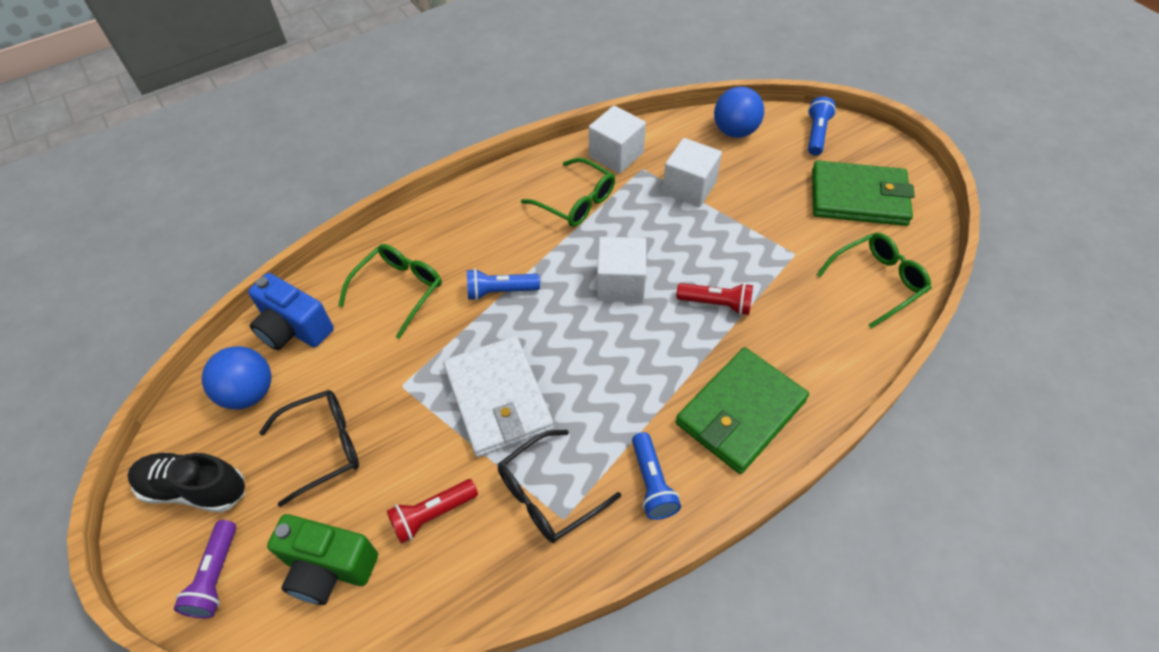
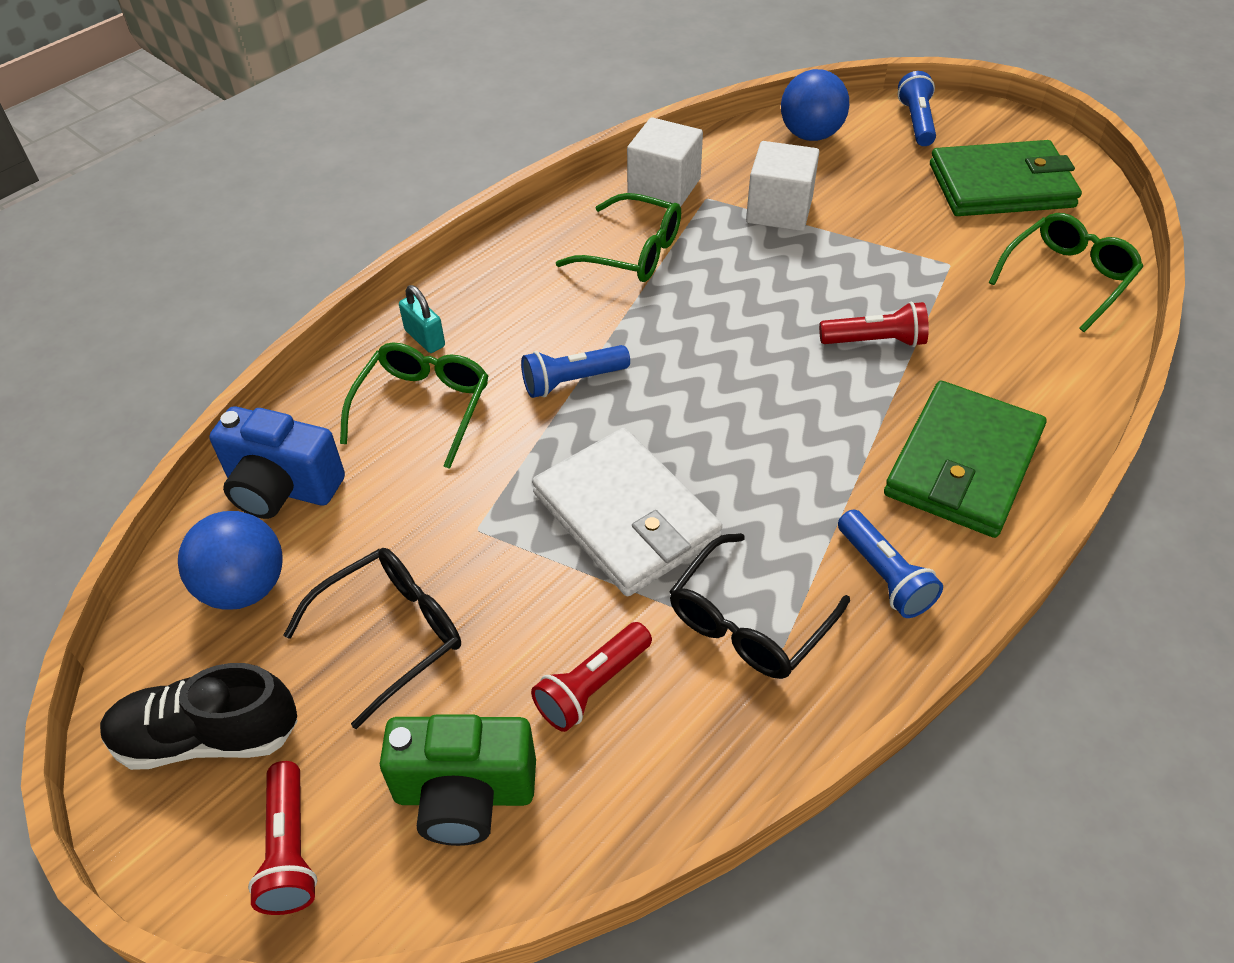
camera: 15 degrees left, 5 degrees down
purple flashlight [174,520,236,618] -> red flashlight [248,761,317,915]
white cube [597,237,646,302] -> none
none -> turquoise padlock [399,285,445,353]

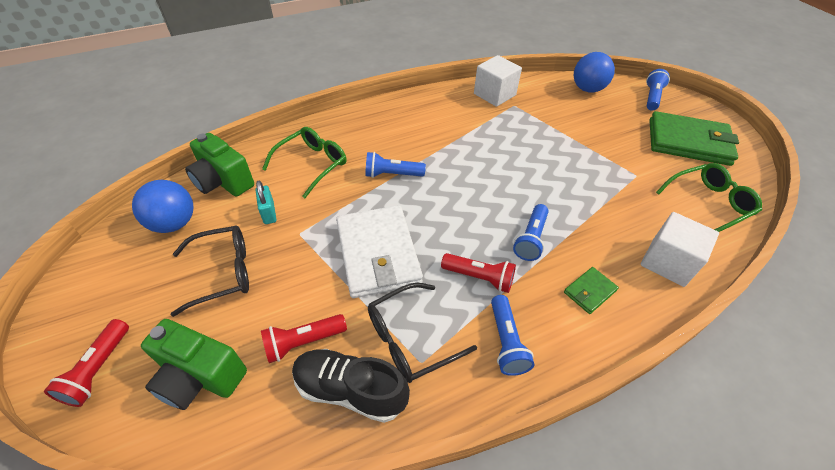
camera: 20 degrees right, 0 degrees up
black shoe [100,663,297,770] -> black shoe moved to [292,349,410,423]
blue camera [209,406,345,519] -> green camera [185,133,254,197]
turquoise padlock [399,285,445,353] -> turquoise padlock moved to [256,181,277,224]
green glasses [556,193,681,282] -> none
white cube [746,141,819,231] -> white cube moved to [641,212,719,287]
red flashlight [819,302,929,347] -> red flashlight moved to [441,253,516,293]
green wallet [884,381,1046,538] -> green wallet [564,267,619,314], size x0.45
none -> blue flashlight [513,204,549,261]

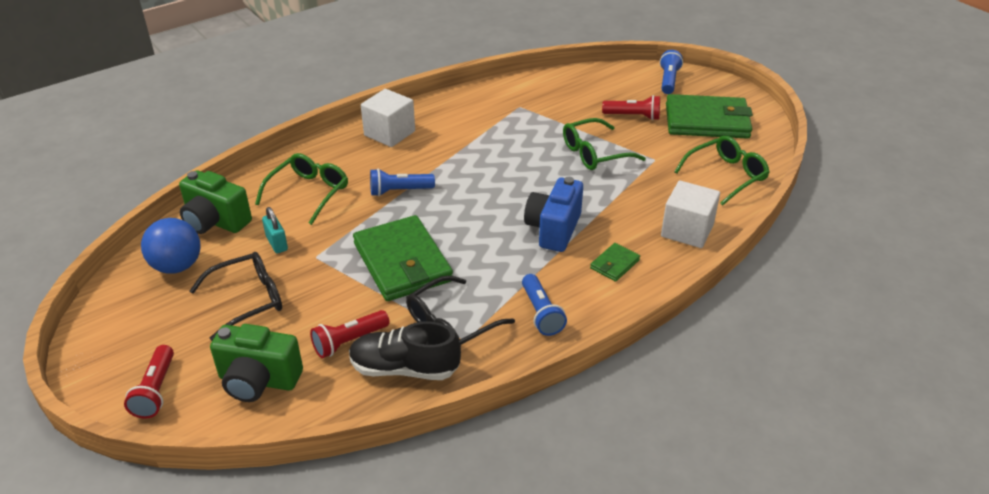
camera: 10 degrees left, 10 degrees down
white wallet [336,205,423,298] -> green wallet [353,215,453,301]
red flashlight [441,253,516,293] -> red flashlight moved to [602,95,660,120]
white cube [474,55,522,107] -> white cube moved to [361,89,415,147]
blue flashlight [513,204,549,261] -> blue camera [524,177,583,252]
blue ball [574,52,615,92] -> none
none -> green glasses [563,118,646,170]

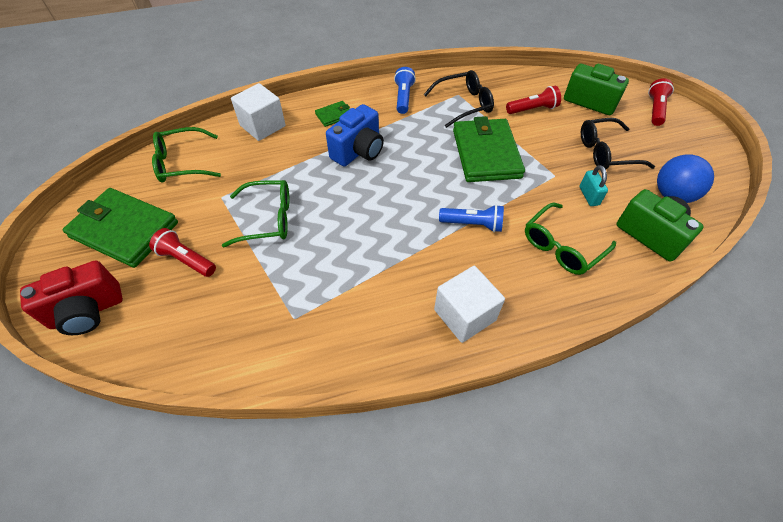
camera: 160 degrees left, 15 degrees up
black shoe [349,321,461,380] -> none
blue flashlight [660,50,683,94] -> red camera [20,260,123,335]

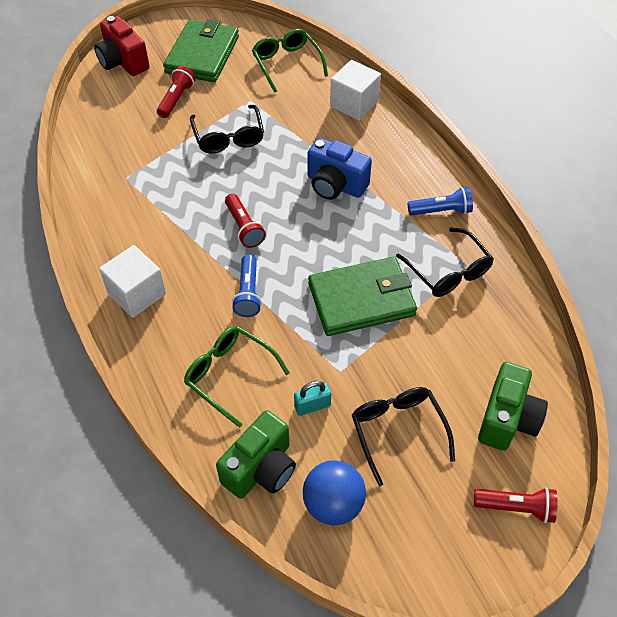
camera: 80 degrees right, 0 degrees up
green glasses [222,180,289,247] -> black glasses [190,105,264,154]
green wallet [315,101,350,127] -> none
red flashlight [506,86,561,114] -> red flashlight moved to [225,194,266,248]

